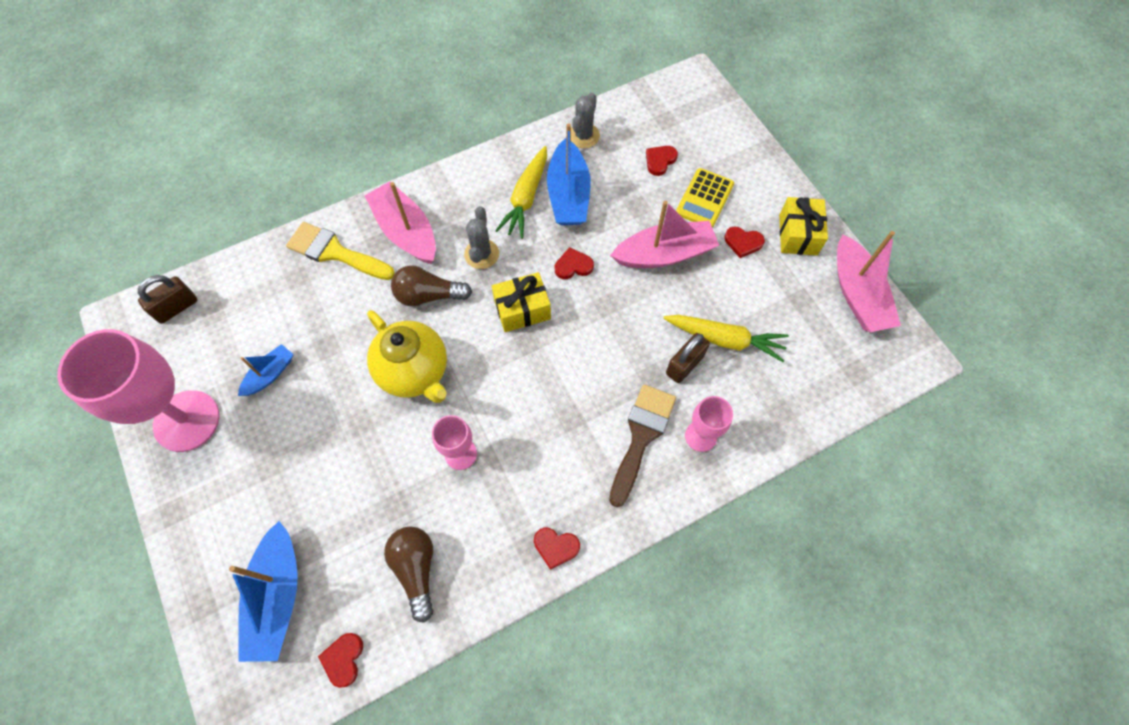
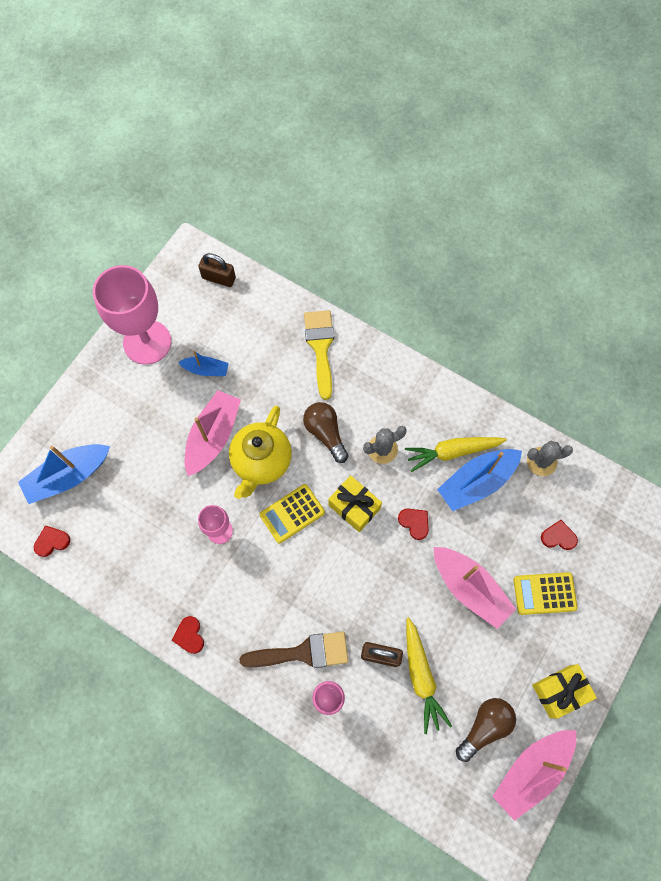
camera: 60 degrees right, 5 degrees up
pink boat [365,181,436,264] -> pink boat moved to [185,390,241,476]
brown light bulb [384,526,433,623] -> brown light bulb moved to [456,698,516,762]
red heart [724,227,765,258] -> none
none -> yellow calculator [259,484,325,543]

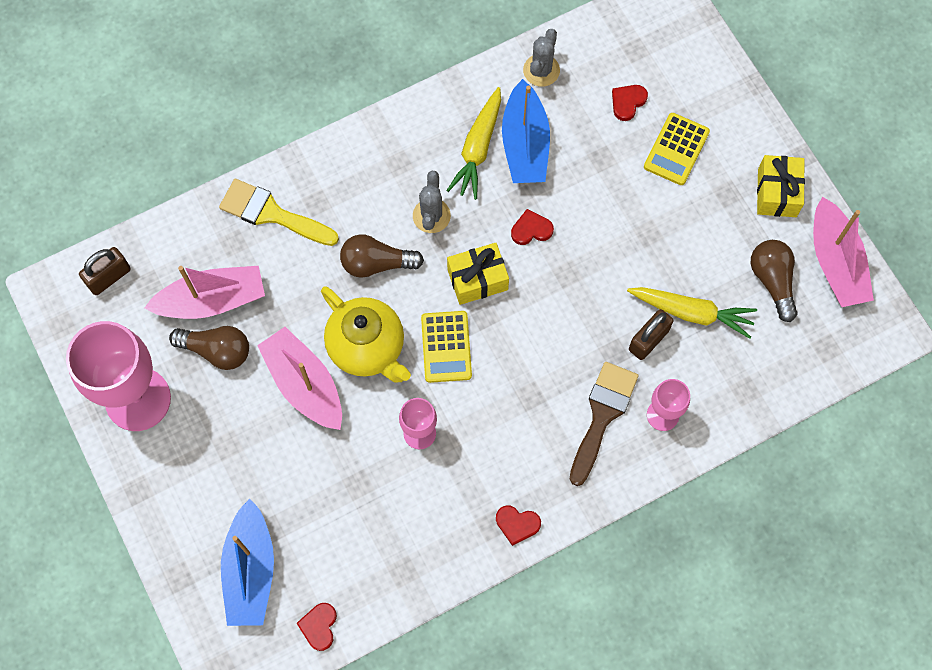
camera: 60 degrees left, 0 degrees up
blue boat [178,351,229,376] -> brown light bulb [169,326,249,370]
pink boat [434,547,516,629] -> pink boat moved to [144,266,265,319]

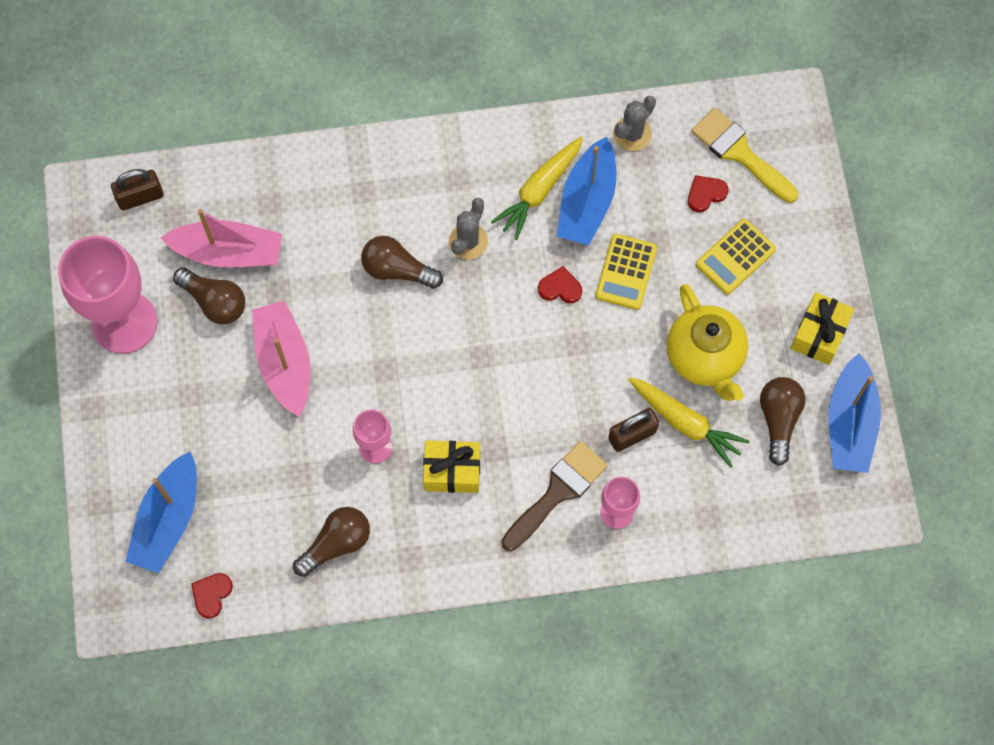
camera: 20 degrees right, 0 degrees up
yellow brush [219,179,339,246] -> yellow brush moved to [691,108,798,203]
yellow teapot [321,286,411,383] -> yellow teapot moved to [667,284,748,401]
yellow calculator [421,311,472,383] -> yellow calculator moved to [595,234,657,310]
yellow gift [447,243,509,305] -> yellow gift moved to [423,441,480,493]
red heart [496,505,541,546] -> none
pink boat [813,197,874,307] -> blue boat [829,353,881,473]
none -> brown light bulb [293,507,370,577]

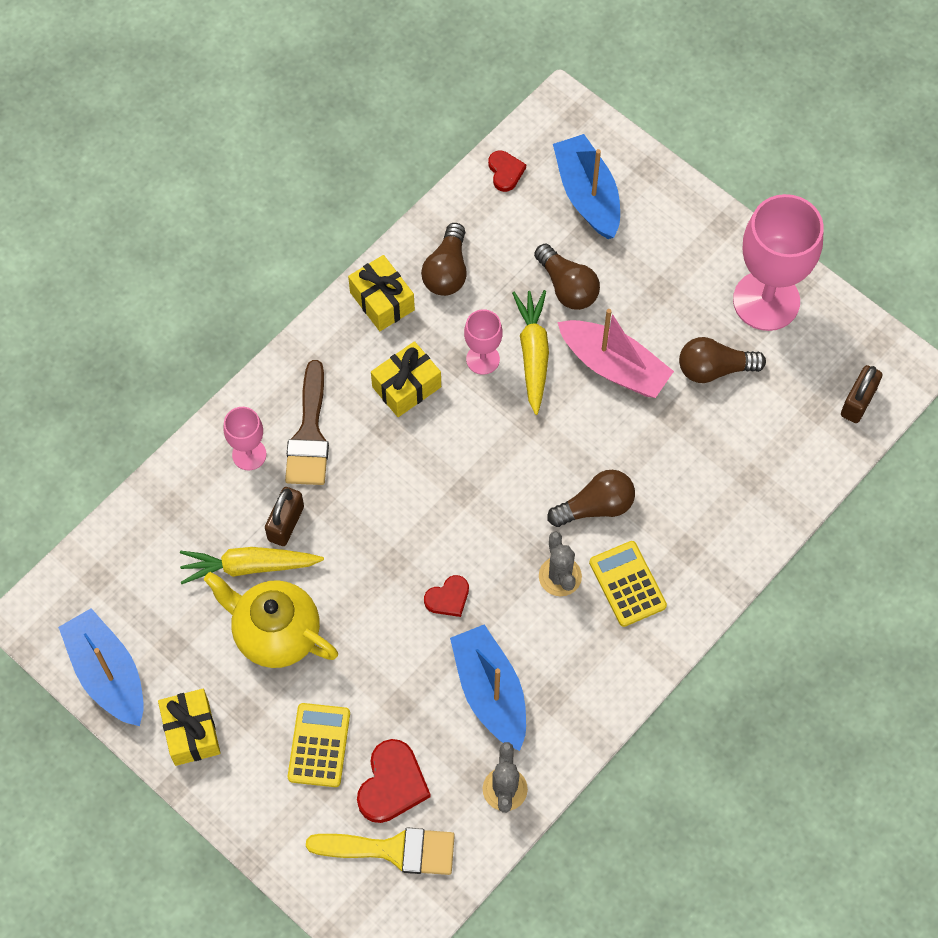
camera: 140 degrees right, 5 degrees down
pink boat [160,209,282,267] -> none
yellow carrot [491,137,583,240] -> yellow carrot moved to [512,290,549,415]
yellow calculator [595,234,657,310] -> yellow calculator moved to [589,541,667,627]
red heart [688,175,728,212] -> red heart [357,739,431,823], size x1.67
brown light bulb [760,377,806,466] -> brown light bulb moved to [534,244,600,310]
none -> yellow gift [348,255,415,331]

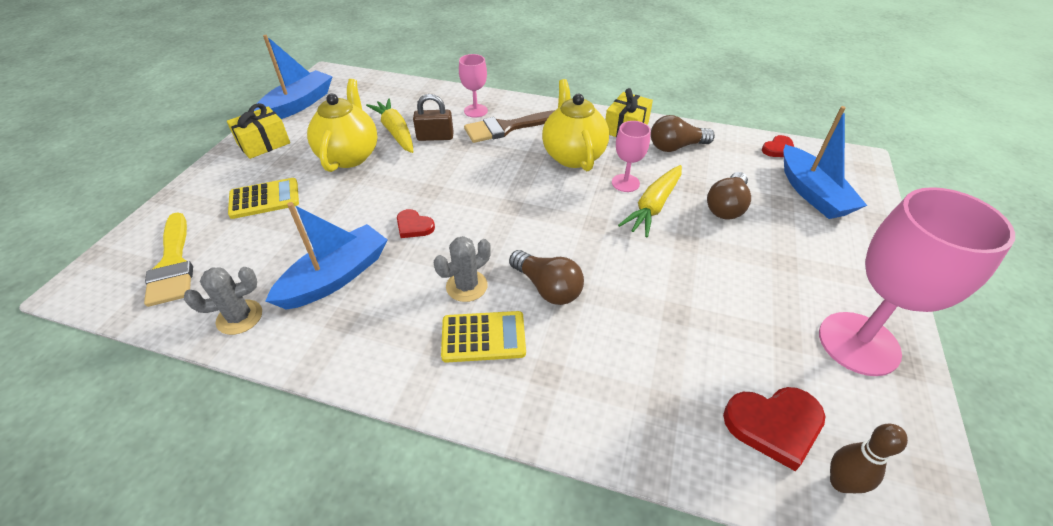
camera: 65 degrees right, 20 degrees down
red heart [357,739,431,823] -> red heart moved to [723,387,826,471]
yellow gift [371,341,441,417] -> yellow teapot [542,79,609,171]
yellow carrot [512,290,549,415] -> yellow carrot turned 150 degrees clockwise [618,165,682,237]
blue boat [553,134,620,239] -> blue boat turned 120 degrees clockwise [783,106,867,219]
pink boat [557,309,674,398] -> none
yellow calculator [589,541,667,627] -> yellow calculator turned 45 degrees clockwise [441,311,526,363]
brown light bulb [679,337,766,383] -> none
brown padlock [841,365,882,423] -> brown bowling pin [830,424,908,493]

